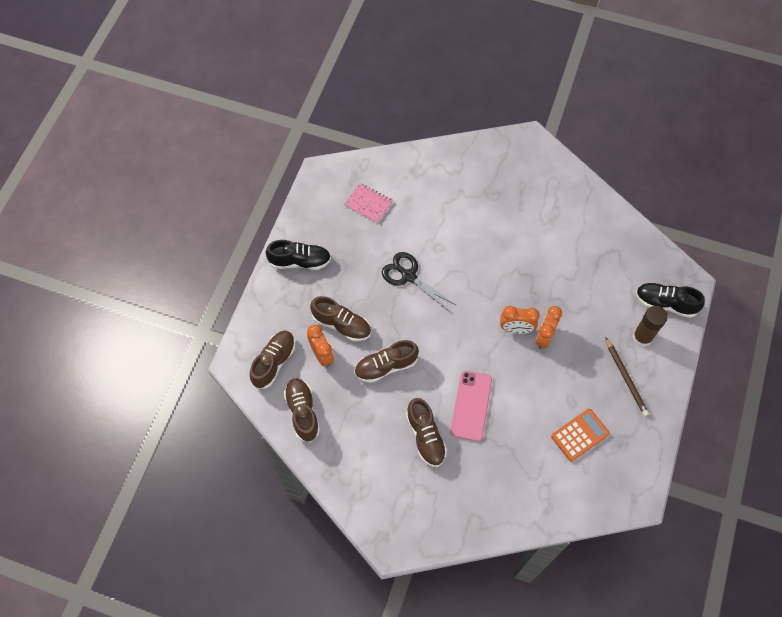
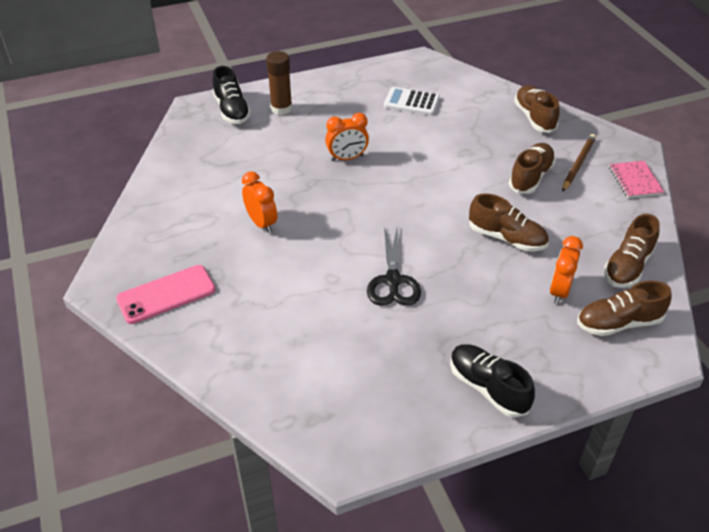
camera: 130 degrees left, 20 degrees down
brown shoe [310,296,371,341] -> brown shoe moved to [514,85,560,133]
pink notebook [344,183,393,224] -> pink notebook moved to [609,161,664,198]
pink phone [451,371,492,441] -> pink phone moved to [116,265,216,324]
orange clock [500,306,540,334] -> orange clock moved to [242,171,277,233]
orange calculator [551,409,610,461] -> white calculator [384,87,440,115]
brown pencil [605,337,649,416] -> brown pencil moved to [562,134,596,192]

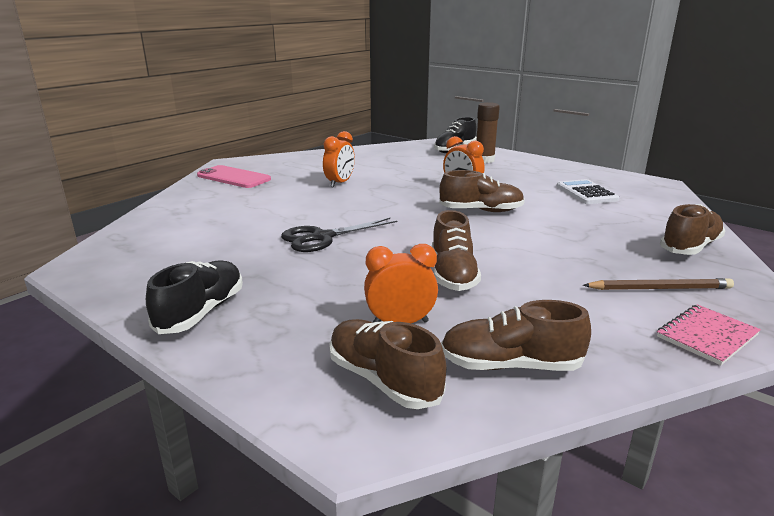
camera: 60 degrees right, 20 degrees down
brown shoe [509,143,556,194] -> brown shoe moved to [439,170,525,212]

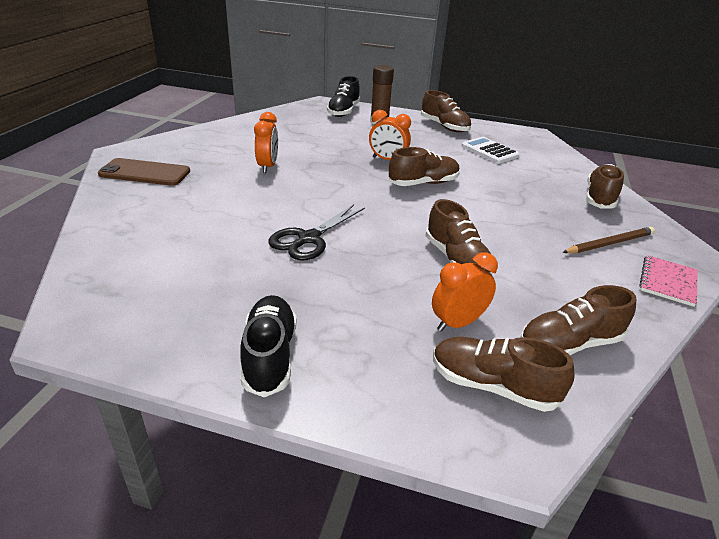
camera: 25 degrees left, 10 degrees up
pink phone [197,165,271,188] -> brown phone [98,158,190,186]
none -> brown shoe [421,90,471,132]

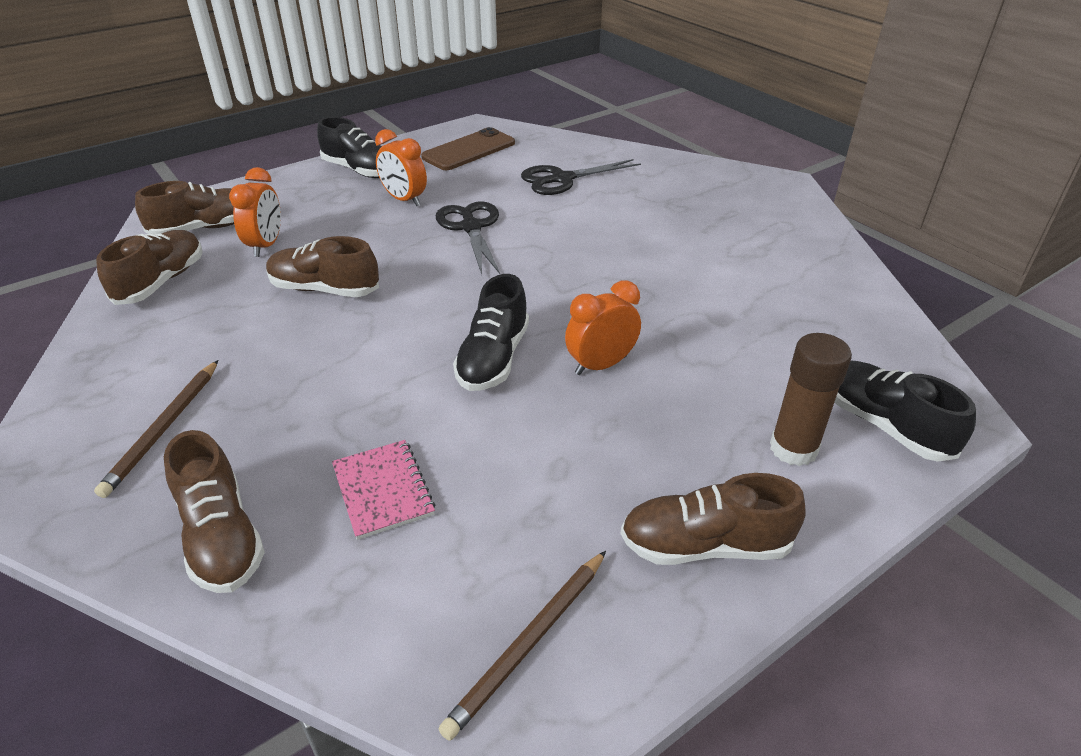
camera: 130 degrees right, 5 degrees up
brown phone [98,158,190,186] -> brown phone moved to [421,127,515,170]
orange clock [254,112,278,173] -> orange clock moved to [375,129,427,206]
brown shoe [389,147,460,186] -> black shoe [453,274,529,391]
white calculator [462,137,520,164] -> none
pink notebook [639,255,698,307] -> pink notebook moved to [332,440,435,540]
none -> brown pencil [439,551,606,741]
none -> black scissors [521,159,641,195]

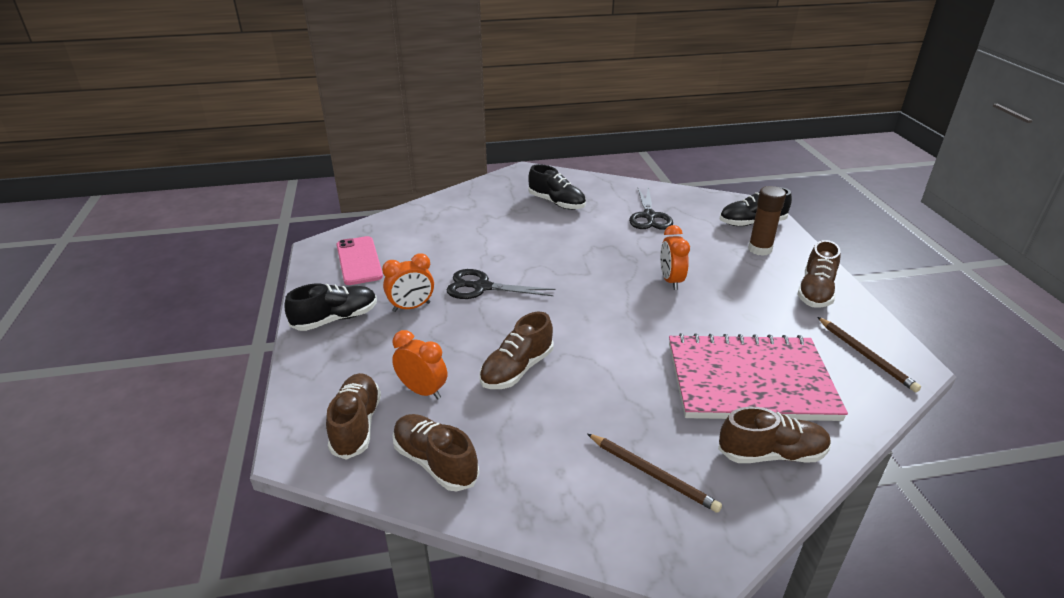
camera: 65 degrees left, 5 degrees down
pink notebook [332,440,435,540] -> pink notebook [669,333,848,421], size x2.34
brown phone [421,127,515,170] -> pink phone [336,236,383,285]
black shoe [453,274,529,391] -> black shoe moved to [528,164,586,210]
black scissors [521,159,641,195] -> black scissors moved to [629,187,673,230]

